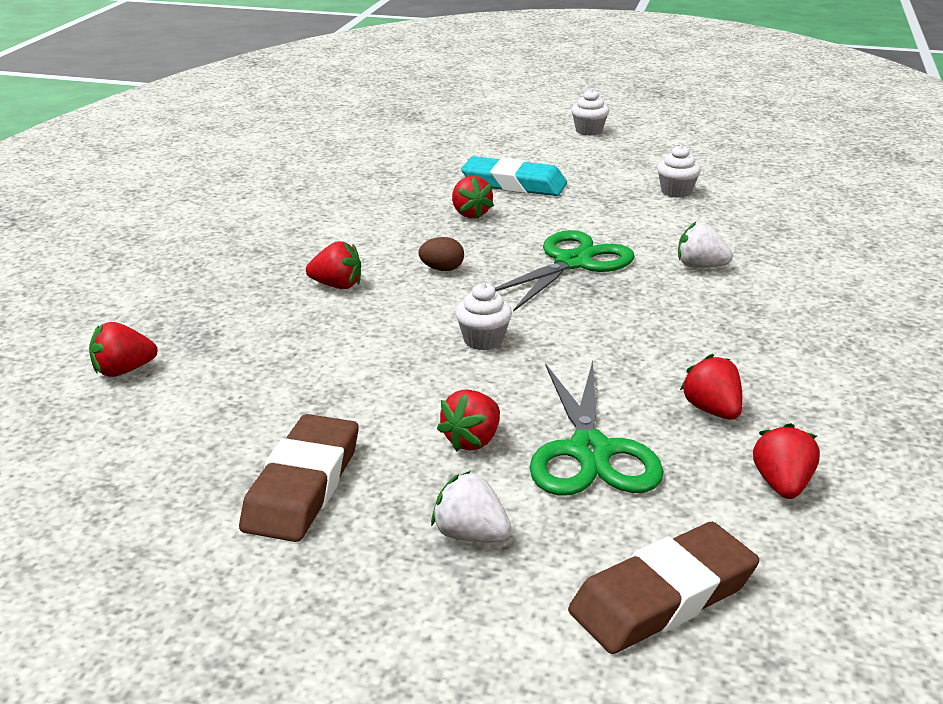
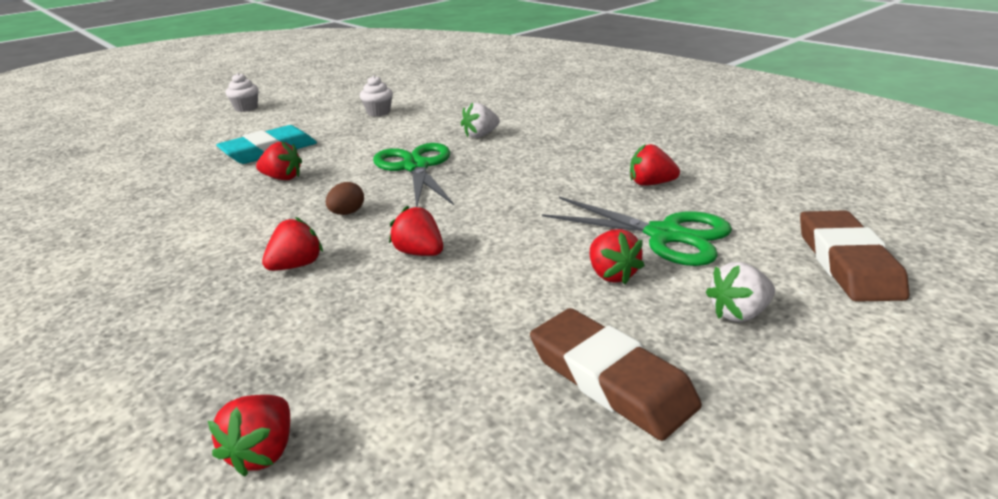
camera: 55 degrees left, 0 degrees up
white cupcake [455,283,512,350] -> none
red strawberry [753,423,820,499] -> red strawberry moved to [389,205,443,256]

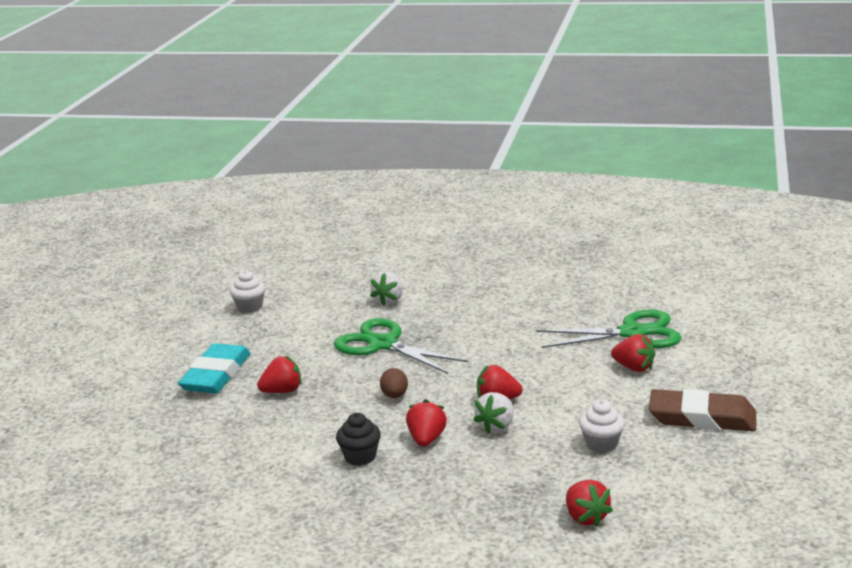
camera: 35 degrees left, 5 degrees down
white cupcake [226,73,259,112] -> white cupcake moved to [579,400,625,453]
red strawberry [630,144,680,186] -> none
white strawberry [706,262,775,322] -> white strawberry moved to [473,392,514,434]
brown eraser [800,210,909,302] -> none
none -> black cupcake [336,413,381,466]

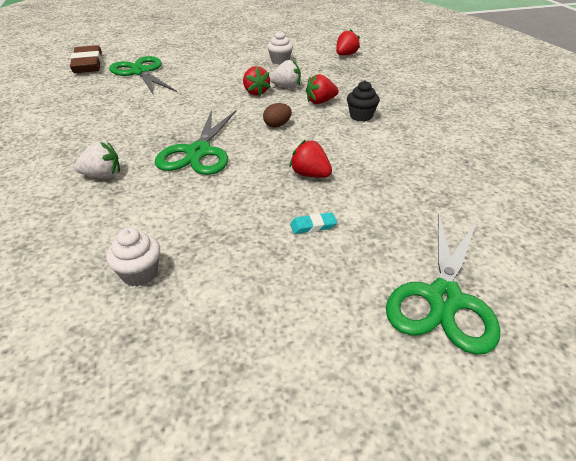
camera: 120 degrees left, 15 degrees up
turquoise eraser [178,343,251,393] -> turquoise eraser [290,212,337,234], size x0.41
red strawberry [611,334,656,372] -> none
brown eraser [649,389,756,431] -> brown eraser moved to [70,45,102,73]
none -> green scissors [386,215,500,355]

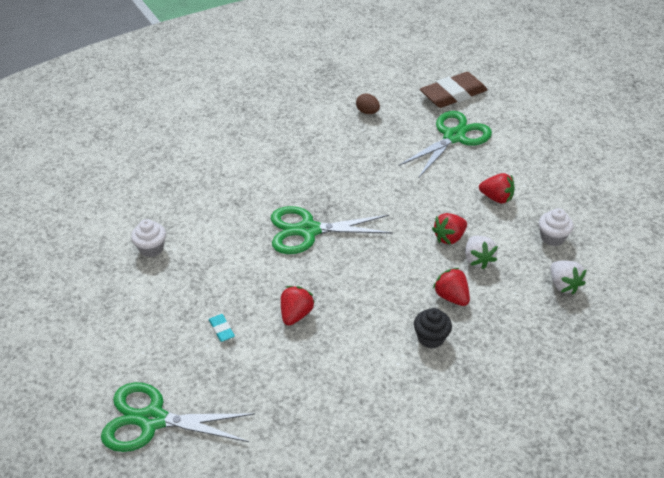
camera: 75 degrees right, 5 degrees up
white strawberry [74,141,120,178] -> white strawberry moved to [551,261,587,295]
brown egg [263,103,292,128] -> brown egg moved to [356,94,380,114]
red strawberry [336,29,360,55] -> red strawberry moved to [479,173,515,204]

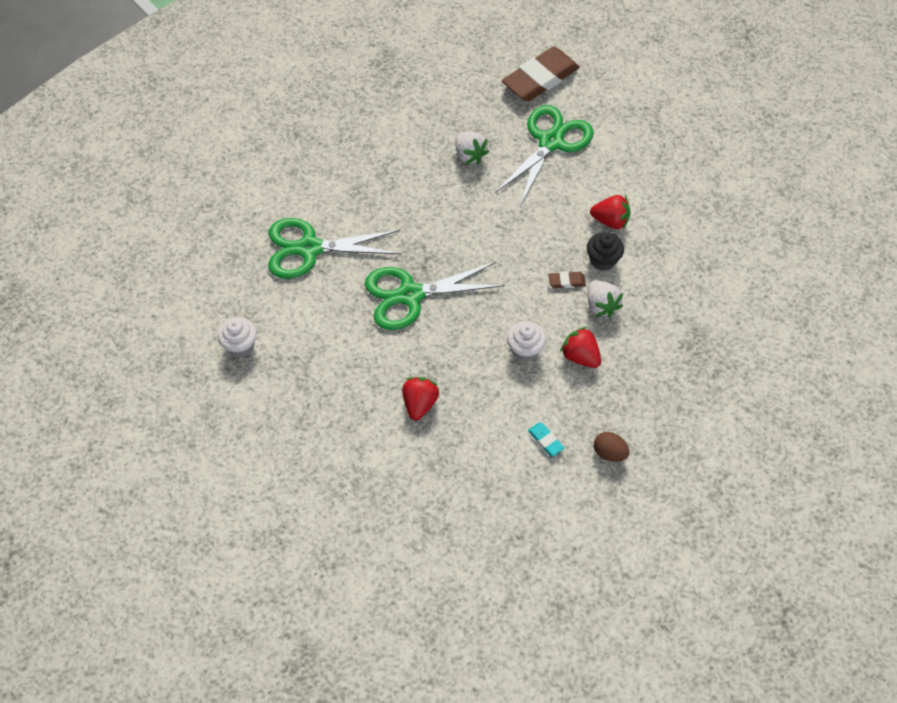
camera: 10 degrees left, 15 degrees up
green scissors [101,382,255,452] -> green scissors moved to [268,218,401,279]
turquoise eraser [209,314,235,342] -> turquoise eraser moved to [528,422,564,456]
brown egg [356,94,380,114] -> brown egg moved to [594,432,629,462]
black cupcake [414,308,452,348] -> black cupcake moved to [587,232,624,271]
red strawberry [432,213,467,245] -> brown eraser [548,272,586,288]
white cupcake [539,208,573,246] -> white cupcake moved to [507,321,546,361]
white strawberry [551,261,587,295] -> white strawberry moved to [455,132,489,164]

